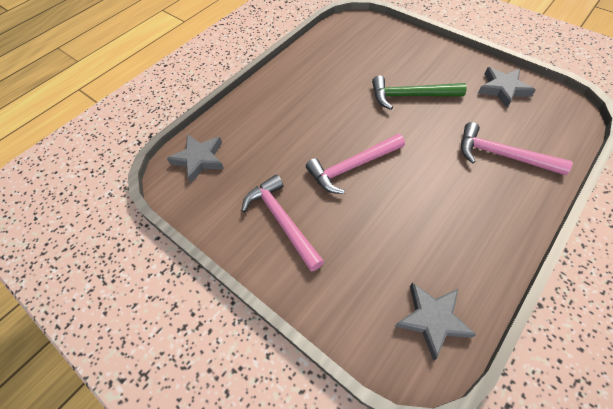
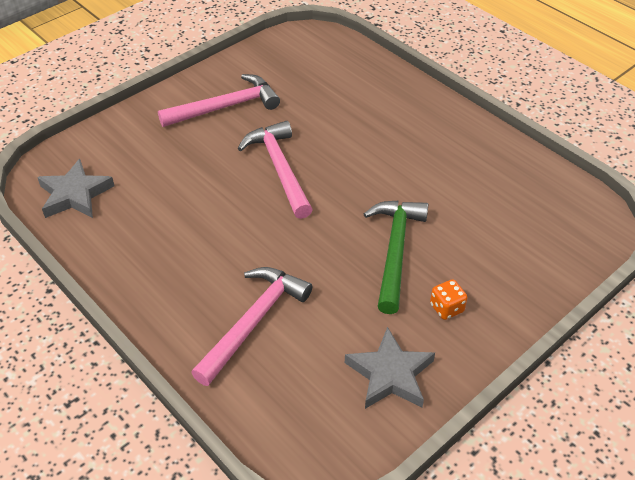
camera: 95 degrees right, 10 degrees down
grey star [167,134,224,183] -> none
none -> orange dice [430,279,468,320]

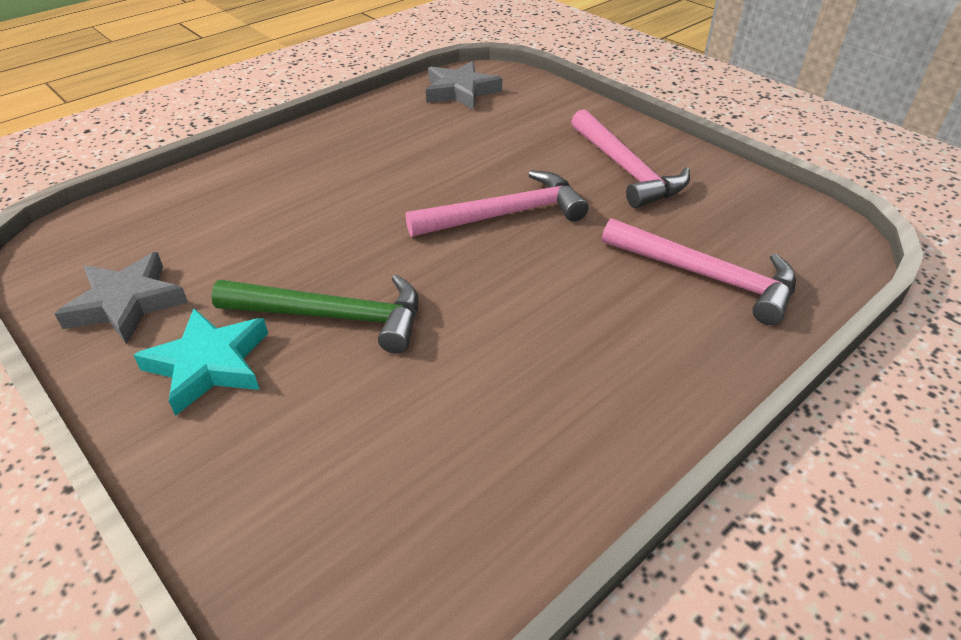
camera: 90 degrees right, 5 degrees down
pink hammer [191,267,312,386] -> pink hammer moved to [602,218,796,325]
orange dice [430,279,468,320] -> turquoise star [134,308,268,416]

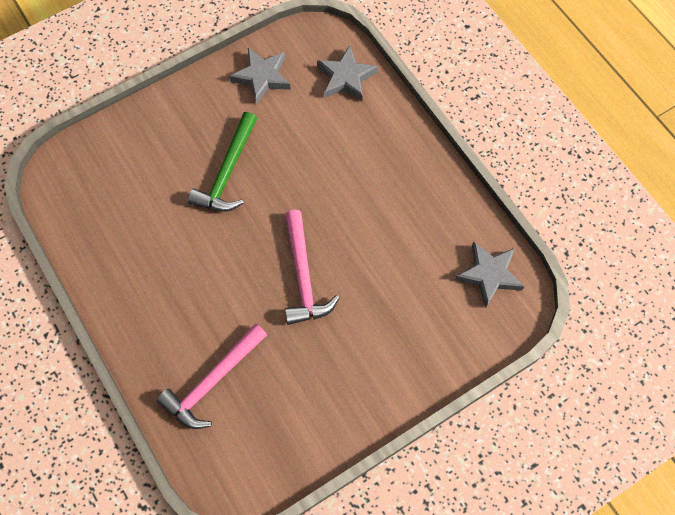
camera: 100 degrees right, 25 degrees up
turquoise star [134,308,268,416] -> none
pink hammer [571,109,690,208] -> none
none -> grey star [317,45,378,101]

